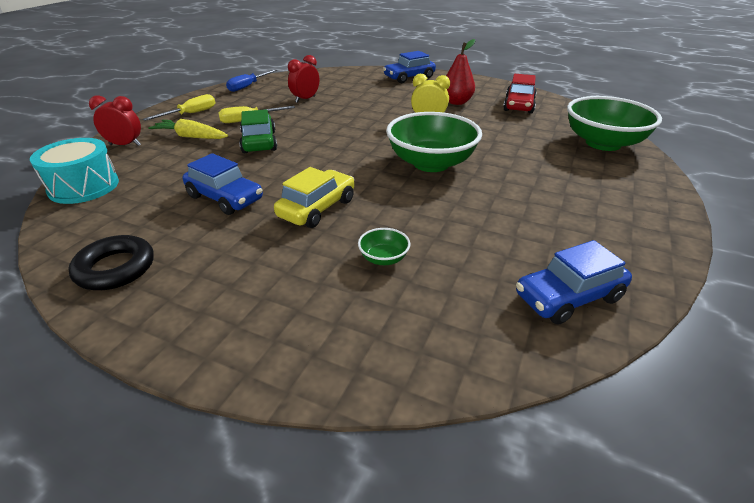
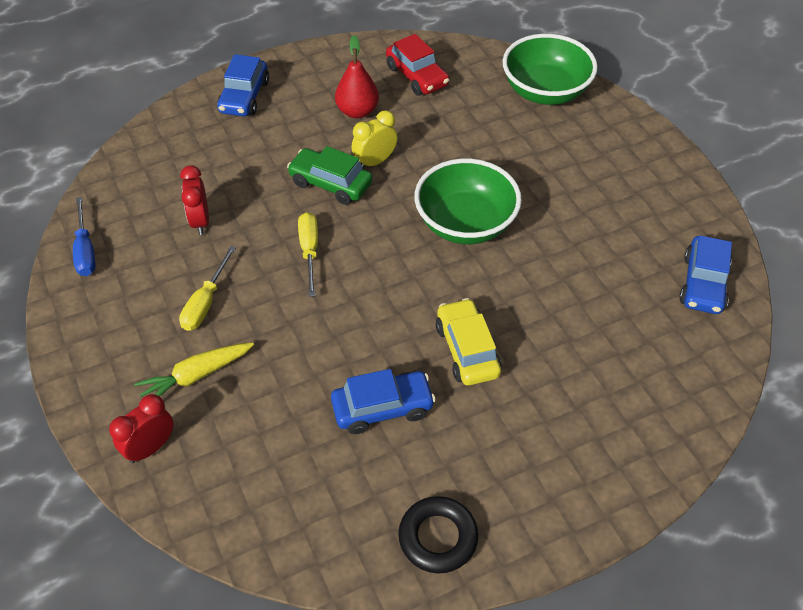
camera: 50 degrees left, 15 degrees up
turquoise drum [30,138,119,204] -> none
yellow screwdriver [143,94,215,121] -> yellow screwdriver moved to [298,212,318,297]
green car [239,109,277,153] -> green car moved to [287,146,373,205]
green bowl [358,228,411,265] -> none

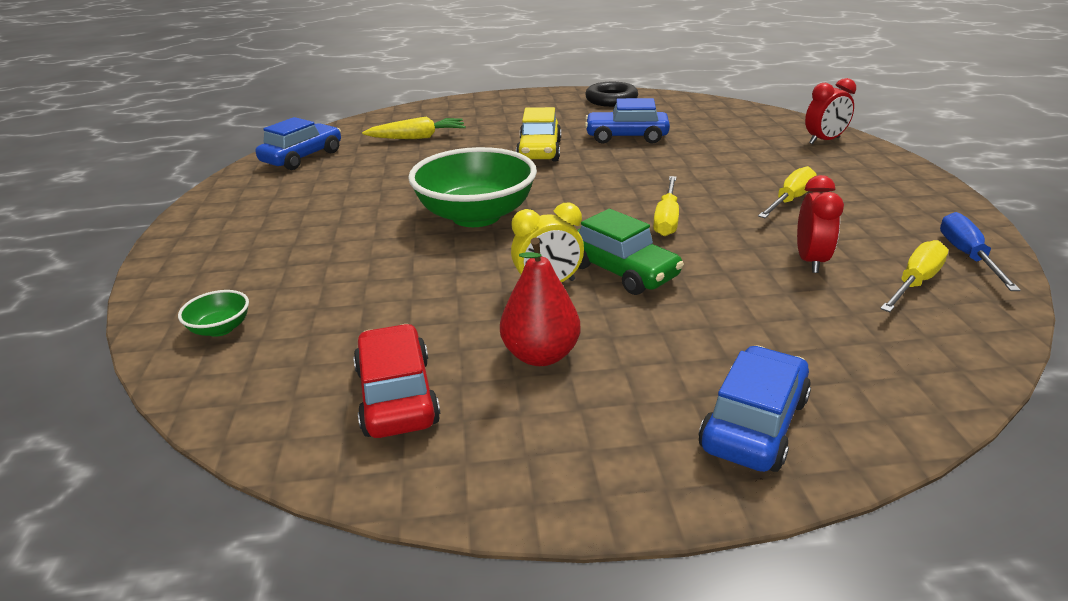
camera: 160 degrees left, 20 degrees down
yellow carrot [134,342,254,397] -> yellow carrot moved to [362,116,466,139]
green bowl [502,34,598,105] -> green bowl [178,290,249,337], size x0.42
none -> yellow screwdriver [880,240,948,312]

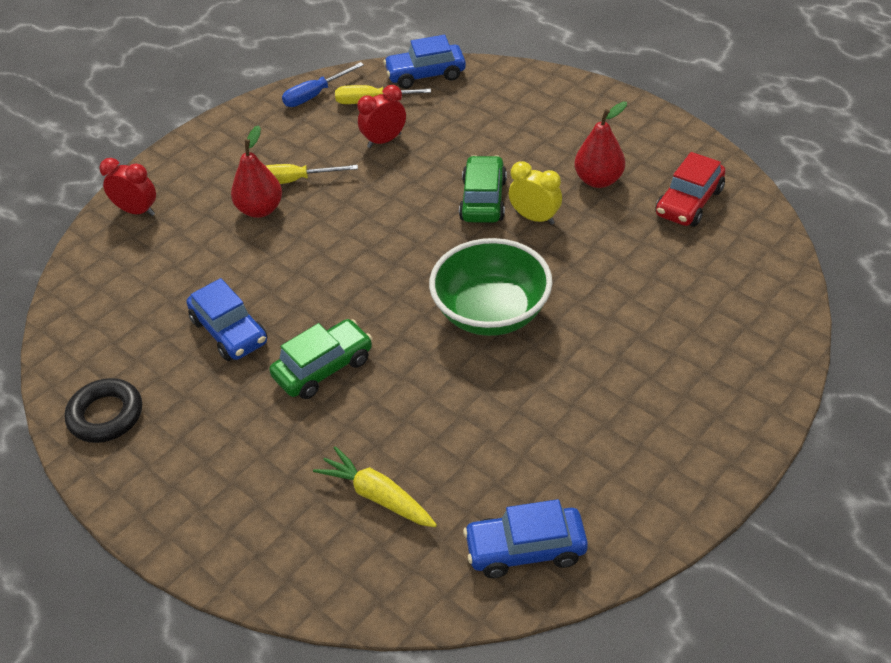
camera: 130 degrees left, 15 degrees up
green bowl [178,290,249,337] -> none
yellow car [516,107,561,161] -> green car [269,319,372,399]
yellow screwdriver [653,176,679,236] -> none
blue car [699,345,811,472] -> blue car moved to [383,35,466,89]
none -> red pear [231,125,282,218]

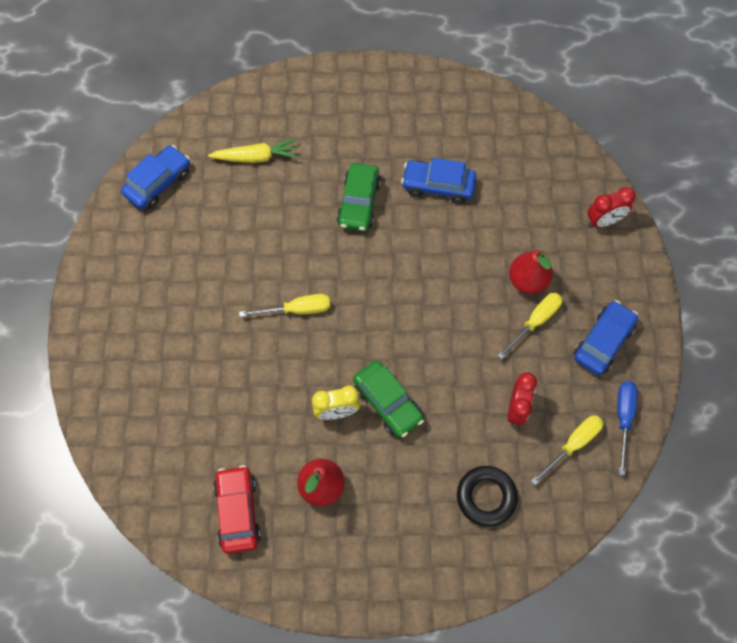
camera: 135 degrees right, 20 degrees up
black ring [65,378,142,443] -> black ring moved to [457,466,518,527]
blue car [383,35,466,89] -> blue car moved to [574,300,638,375]
green bowl [429,238,553,336] -> yellow screwdriver [239,294,330,317]

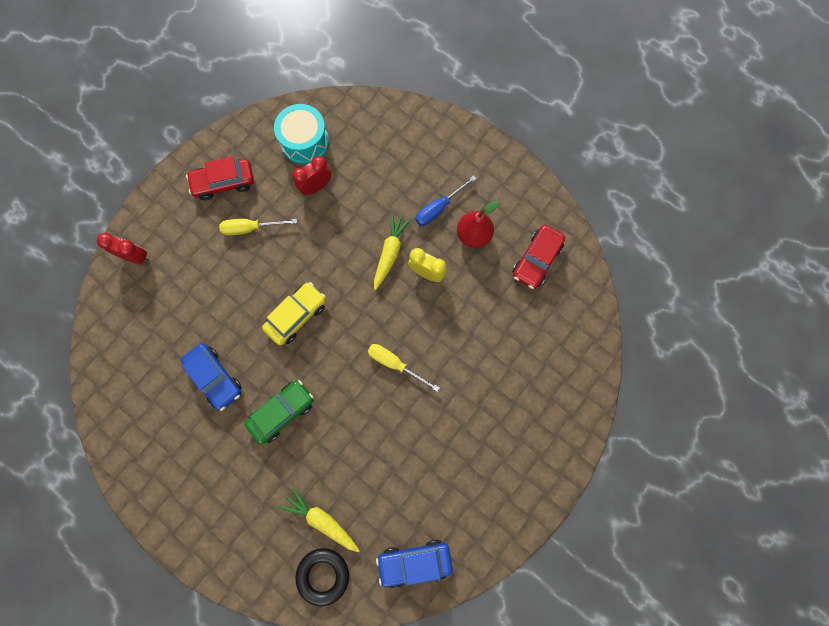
camera: 140 degrees left, 10 degrees up
green car [353,361,424,438] -> yellow carrot [374,213,411,290]
black ring [457,466,518,527] -> black ring moved to [295,548,349,606]
red pear [509,250,553,294] -> none
yellow screwdriver [531,415,603,485] -> turquoise drum [274,104,329,164]
blue car [574,300,638,375] -> red car [186,156,254,200]
blue screwdriver [617,381,638,475] -> blue screwdriver moved to [416,175,477,226]
none -> yellow car [262,282,326,346]

